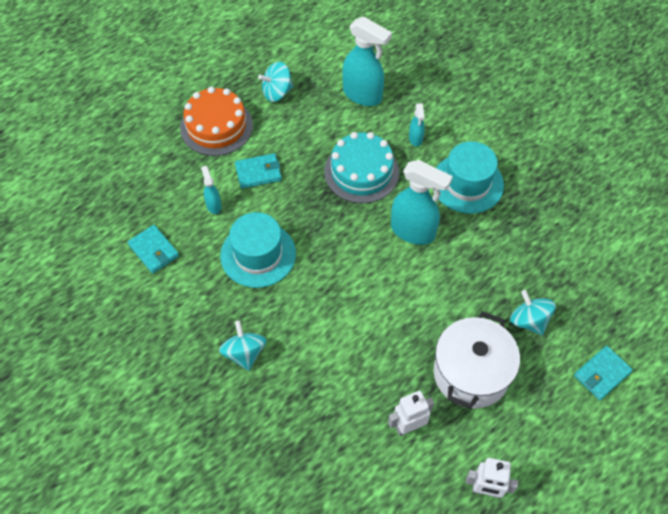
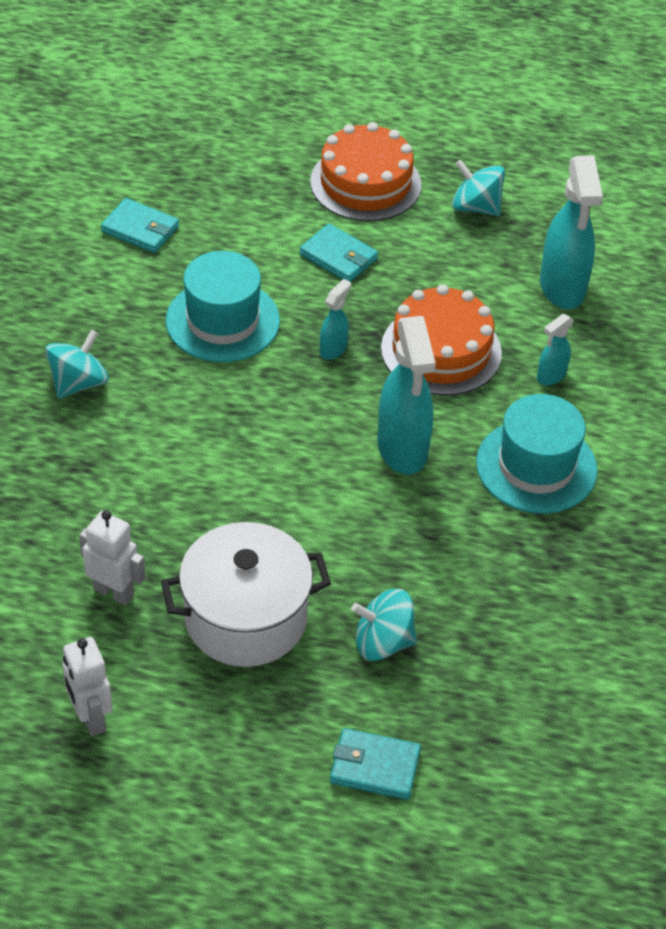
camera: 50 degrees right, 10 degrees down
turquoise wallet [128,225,179,274] -> turquoise wallet turned 75 degrees counterclockwise [101,198,179,253]
turquoise spray bottle [201,166,221,214] -> turquoise spray bottle moved to [320,279,351,360]
turquoise cake [324,132,399,203] -> orange cake [381,284,502,396]
turquoise spinning top [510,290,556,335] -> turquoise spinning top turned 105 degrees counterclockwise [351,588,417,661]

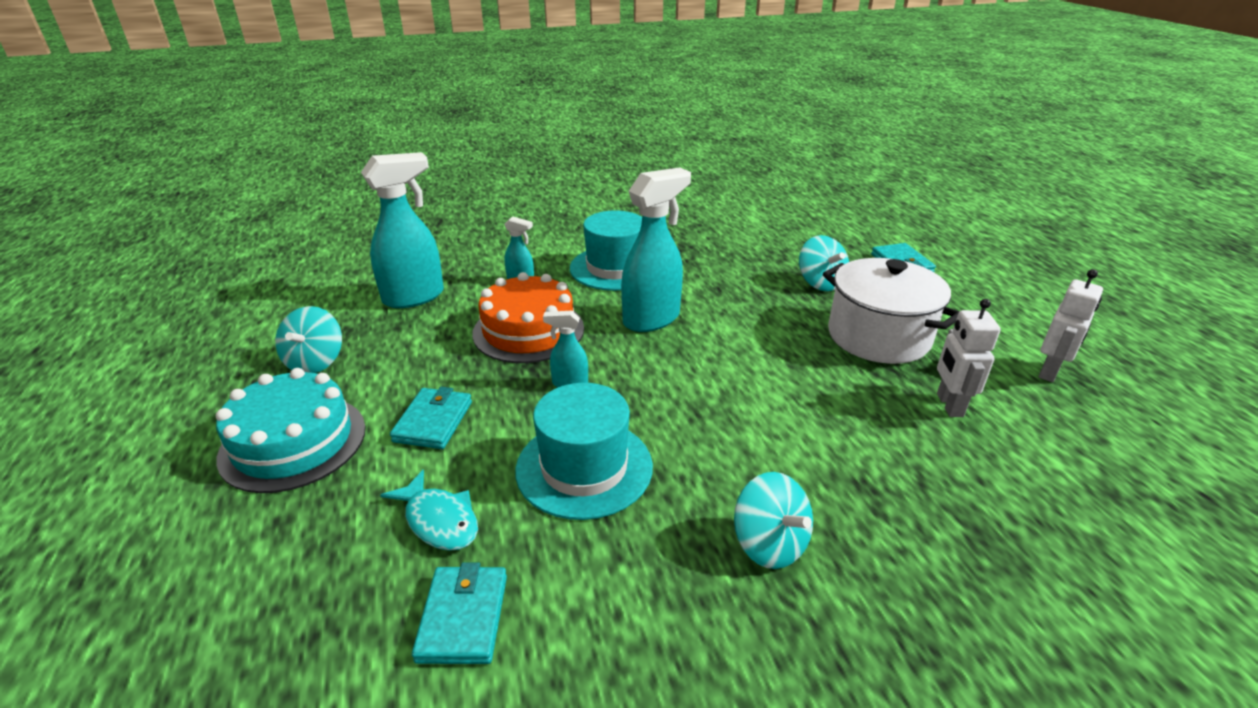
camera: 115 degrees left, 15 degrees down
turquoise spinning top [45,330,109,399] -> turquoise spinning top turned 135 degrees counterclockwise [734,472,813,569]
orange cake [310,122,421,221] -> turquoise cake [216,368,366,493]
none -> turquoise fish [380,470,478,551]

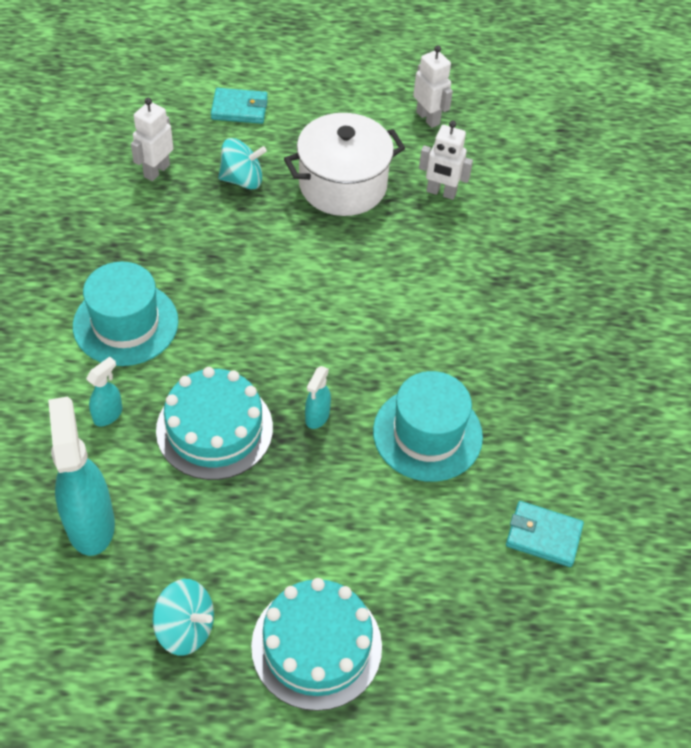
camera: 75 degrees left, 20 degrees up
turquoise fish [380,470,478,551] -> none
turquoise wallet [390,387,472,449] -> none
orange cake [472,272,584,363] -> turquoise cake [156,367,273,480]
turquoise spray bottle [621,167,691,332] -> none
turquoise spinning top [734,472,813,569] -> none
none -> white robot [131,98,173,181]

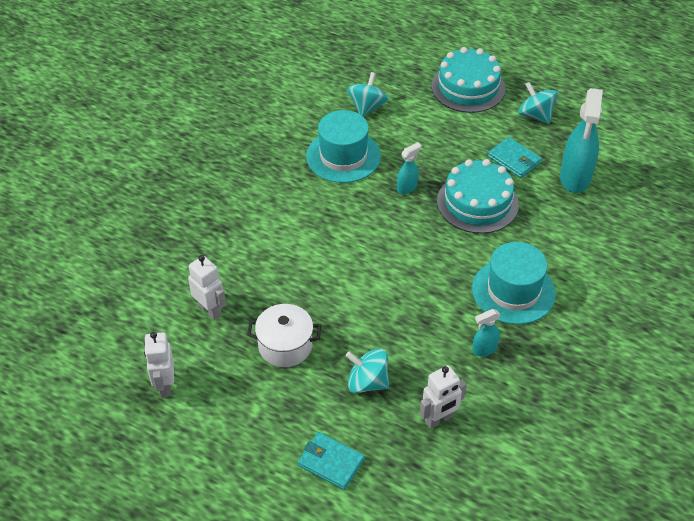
camera: 150 degrees left, 5 degrees down
turquoise spray bottle [86,357,122,426] -> turquoise spray bottle moved to [472,309,501,356]
white pot [284,113,405,216] -> white pot [247,304,321,367], size x0.66
turquoise wallet [506,501,584,567] -> turquoise wallet moved to [488,137,542,178]
none -> turquoise spinning top [347,72,389,117]

